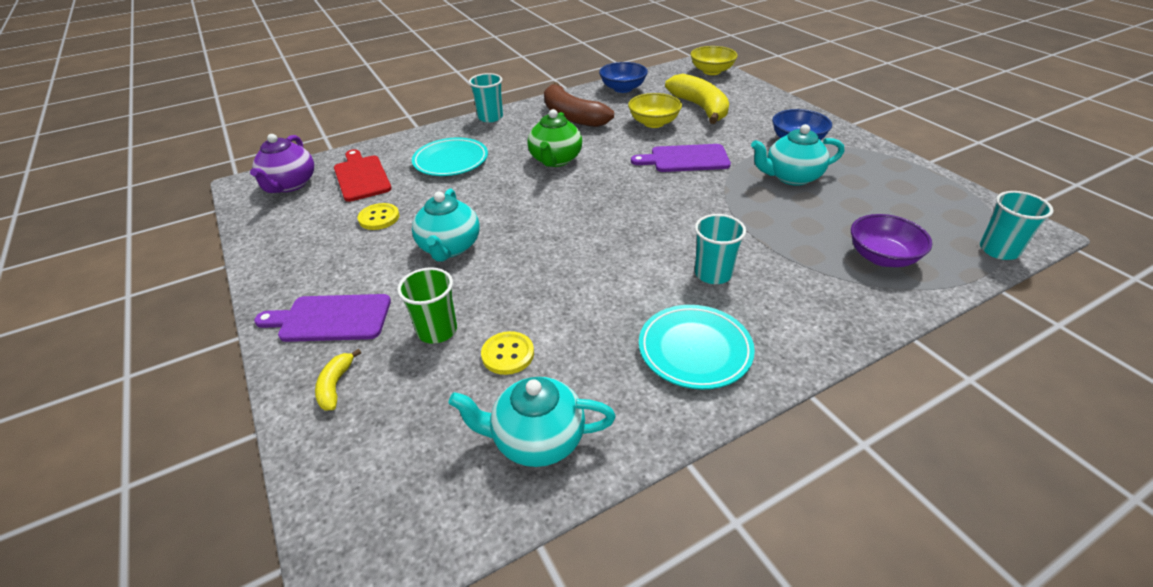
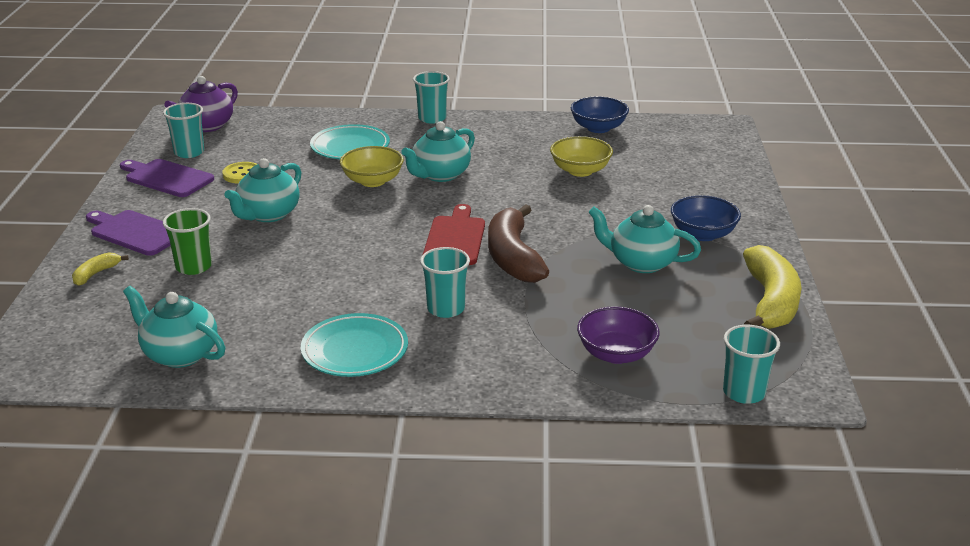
camera: 30 degrees right, 10 degrees down
red cutting board [334,149,392,202] -> red cutting board moved to [423,204,485,265]
yellow button [481,331,534,375] -> none
green teapot [527,109,582,167] -> turquoise teapot [401,121,475,182]
brown banana [544,82,614,127] -> brown banana moved to [488,204,549,283]
purple cutting board [631,144,731,172] -> purple cutting board moved to [120,159,214,197]
yellow banana [665,74,729,124] -> yellow banana moved to [743,245,802,329]
yellow bowl [690,46,738,75] -> yellow bowl moved to [340,146,404,187]
none -> turquoise cup [163,103,204,158]

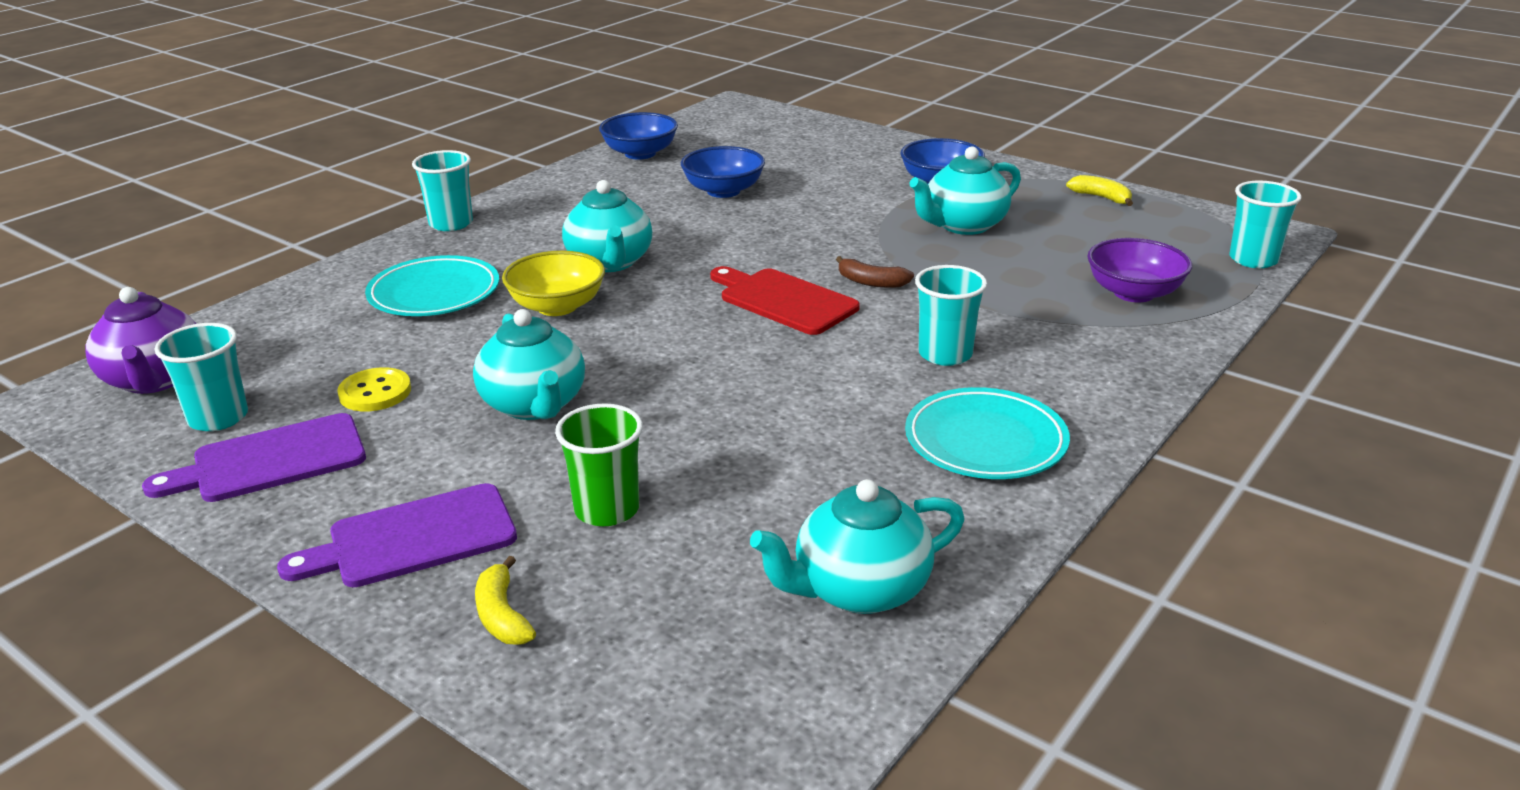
camera: 55 degrees left, 0 degrees up
brown banana [488,204,549,283] -> brown banana [836,256,914,288], size x0.46
yellow bowl [550,136,613,177] -> blue bowl [681,146,765,198]
yellow banana [743,245,802,329] -> yellow banana [1066,175,1133,206], size x0.46

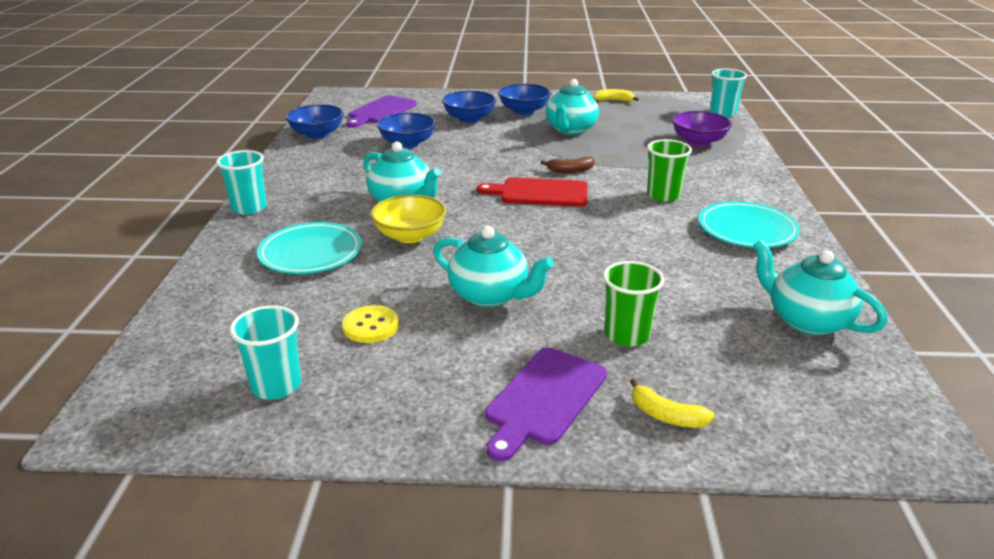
camera: 35 degrees left, 0 degrees up
purple teapot [85,287,196,394] -> none
purple cutting board [142,413,366,502] -> purple cutting board moved to [346,95,417,128]
turquoise teapot [750,479,965,614] -> turquoise teapot turned 105 degrees clockwise [753,239,888,336]
turquoise cup [915,265,987,366] -> green cup [647,139,692,202]
none -> blue bowl [442,90,497,123]

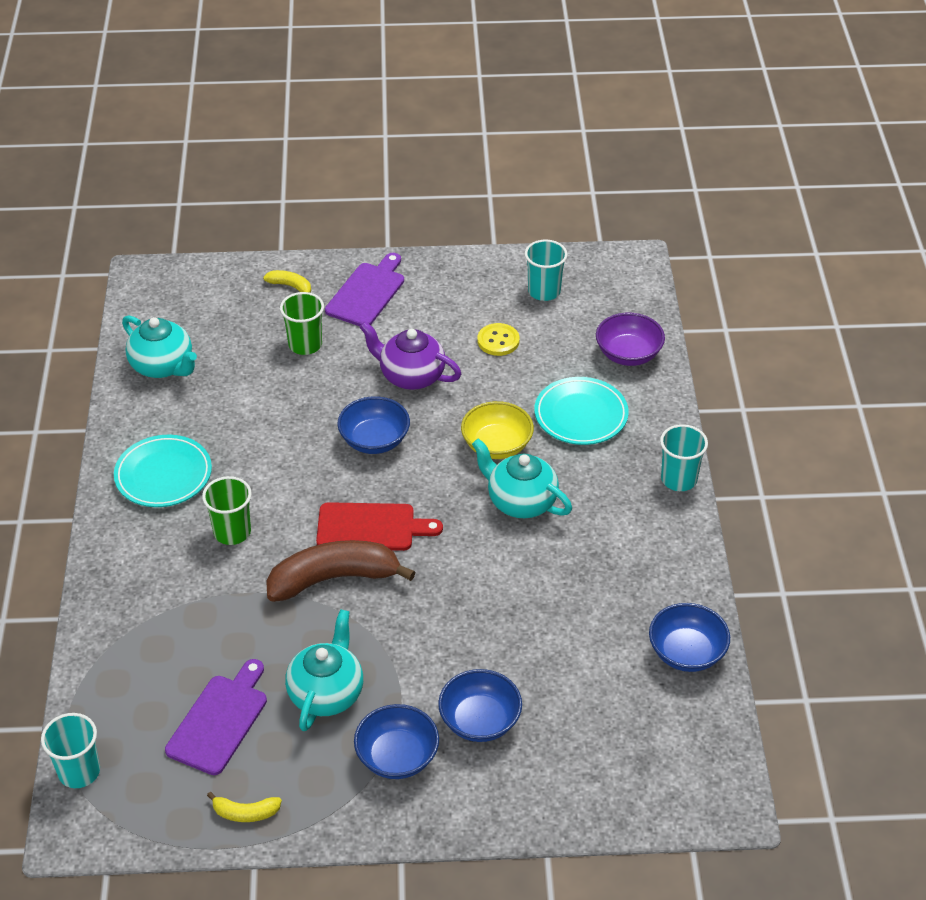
camera: 175 degrees right, 15 degrees up
purple cutting board [346,95,417,128] -> purple cutting board moved to [165,659,267,775]
blue bowl [377,113,436,148] -> blue bowl moved to [337,396,410,454]
turquoise teapot [433,226,554,307] -> purple teapot [359,322,461,390]
brown banana [540,156,595,173] -> brown banana [266,540,415,602], size x2.19
purple bowl [672,111,732,146] -> purple bowl moved to [596,313,665,366]

